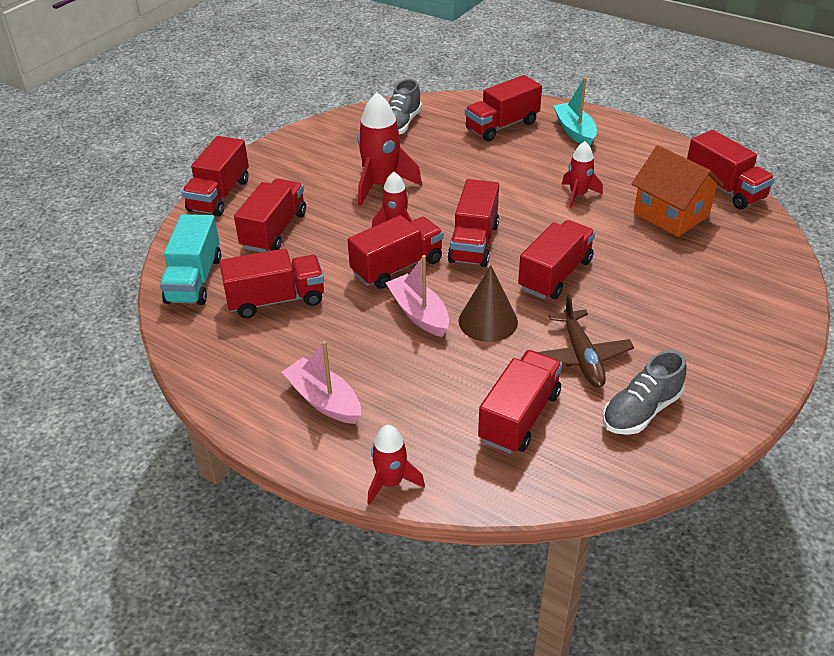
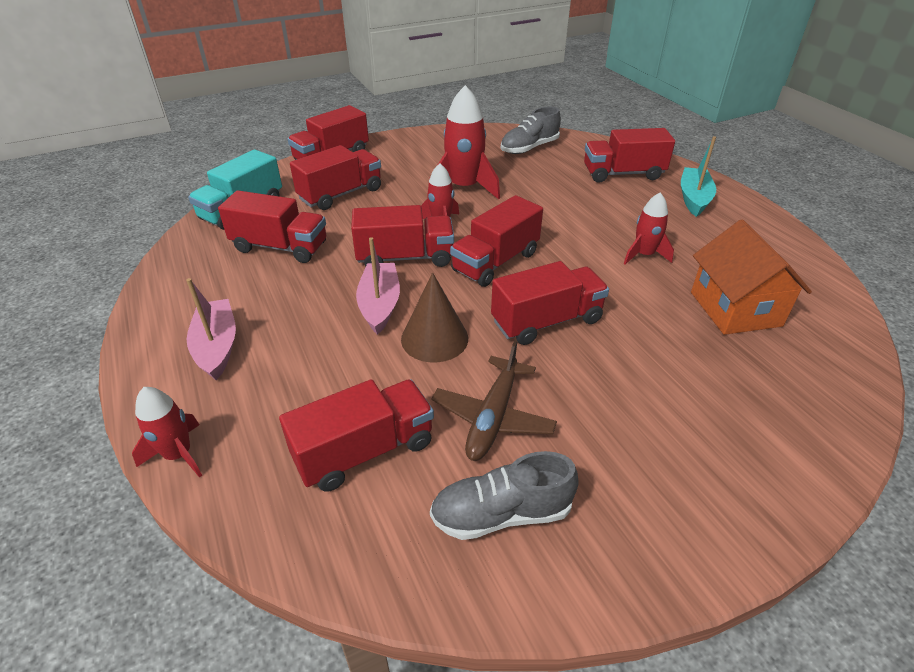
camera: 30 degrees right, 0 degrees up
red truck [687,130,775,210] -> none

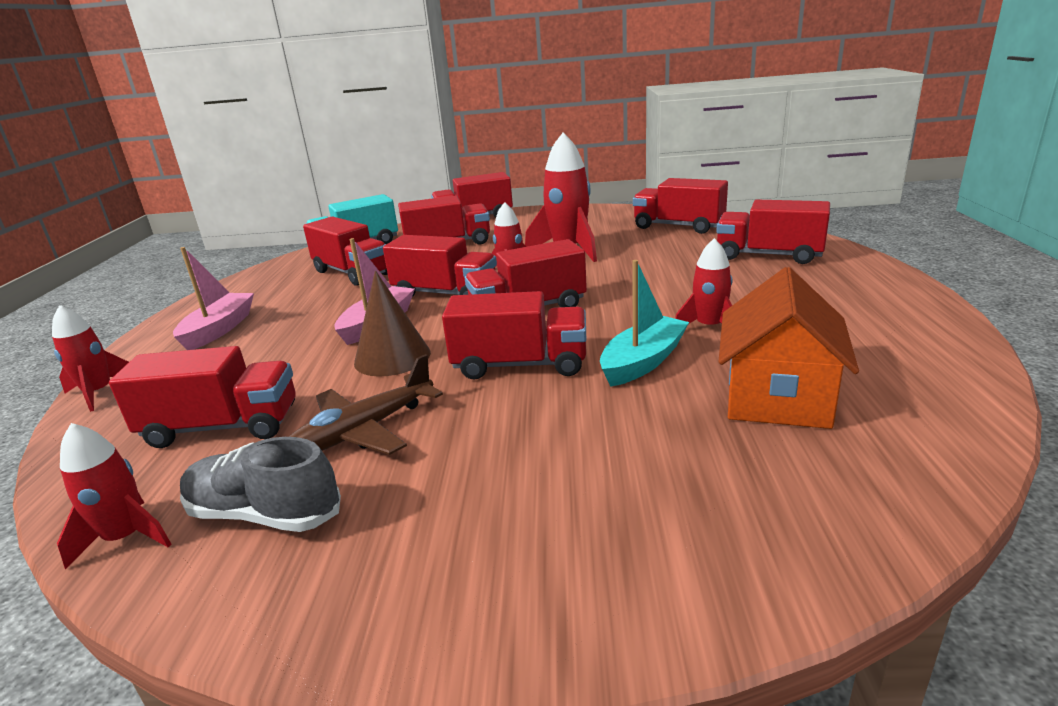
camera: 30 degrees right, 15 degrees down
grey shoe [501,107,561,154] -> red truck [633,178,728,234]
turquoise boat [681,136,716,217] -> turquoise boat moved to [600,260,689,387]
none -> red rocket [57,423,171,569]

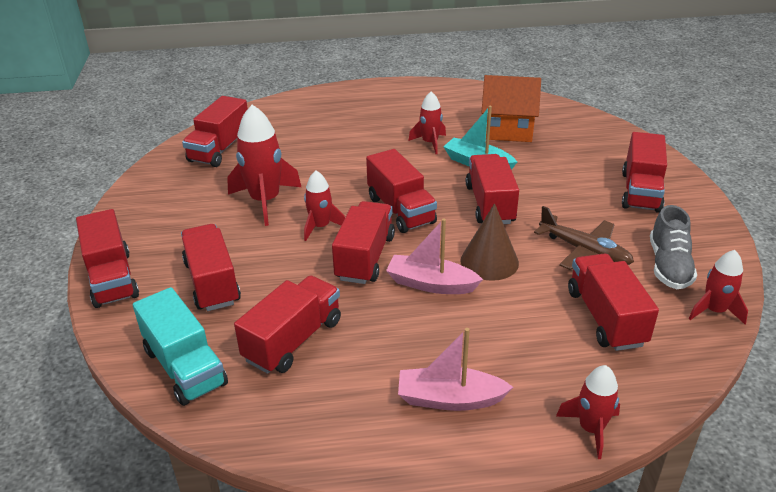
camera: 100 degrees left, 10 degrees up
red truck [716,200,830,264] -> red truck moved to [622,132,667,213]

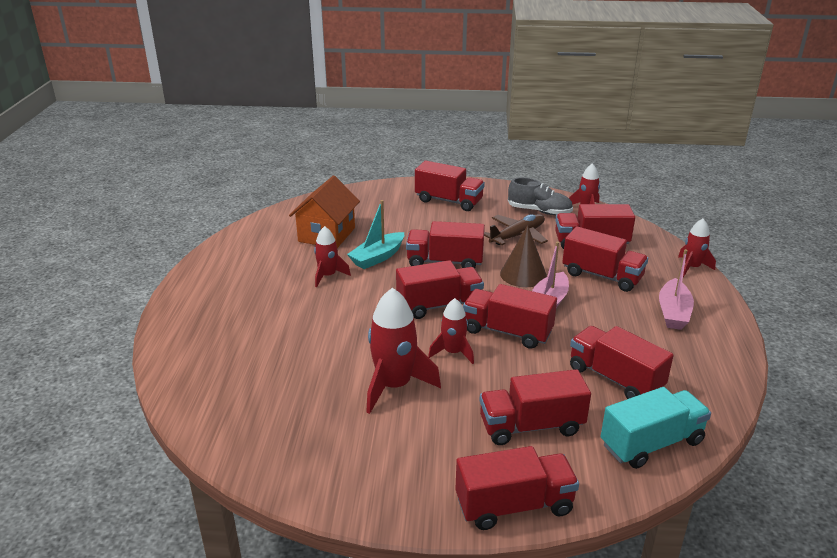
camera: 80 degrees left, 5 degrees down
red truck [182,96,248,167] -> red truck moved to [562,226,648,292]

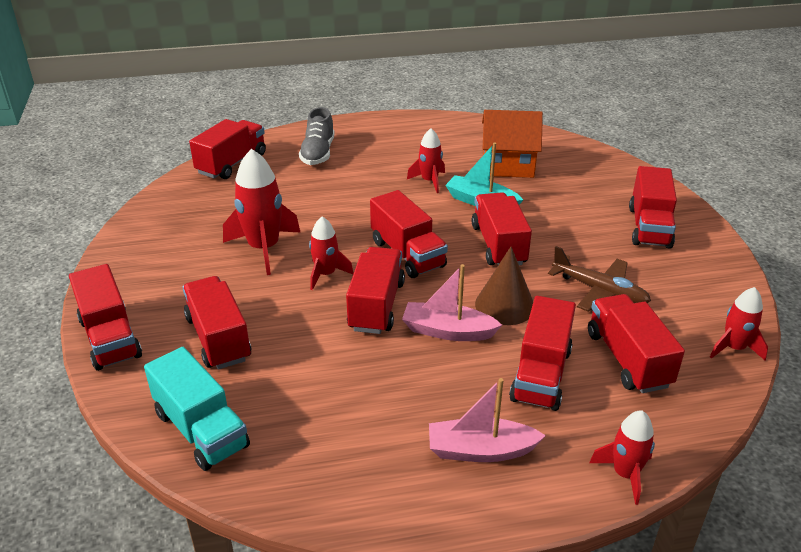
camera: 75 degrees right, 5 degrees up
grey shoe [508,177,573,215] -> grey shoe moved to [299,107,335,165]
red truck [570,326,674,399] -> red truck moved to [189,119,266,179]

